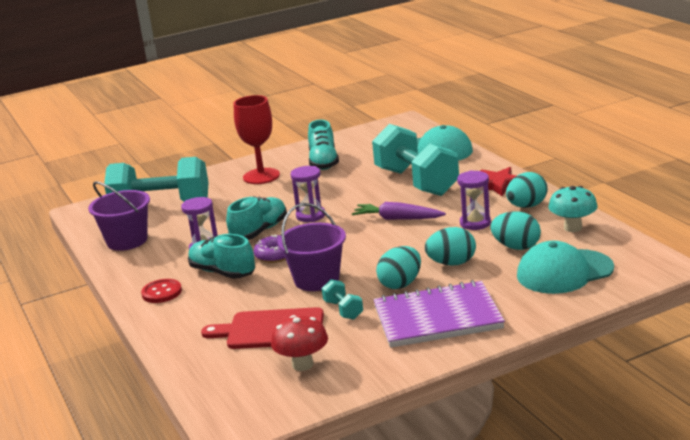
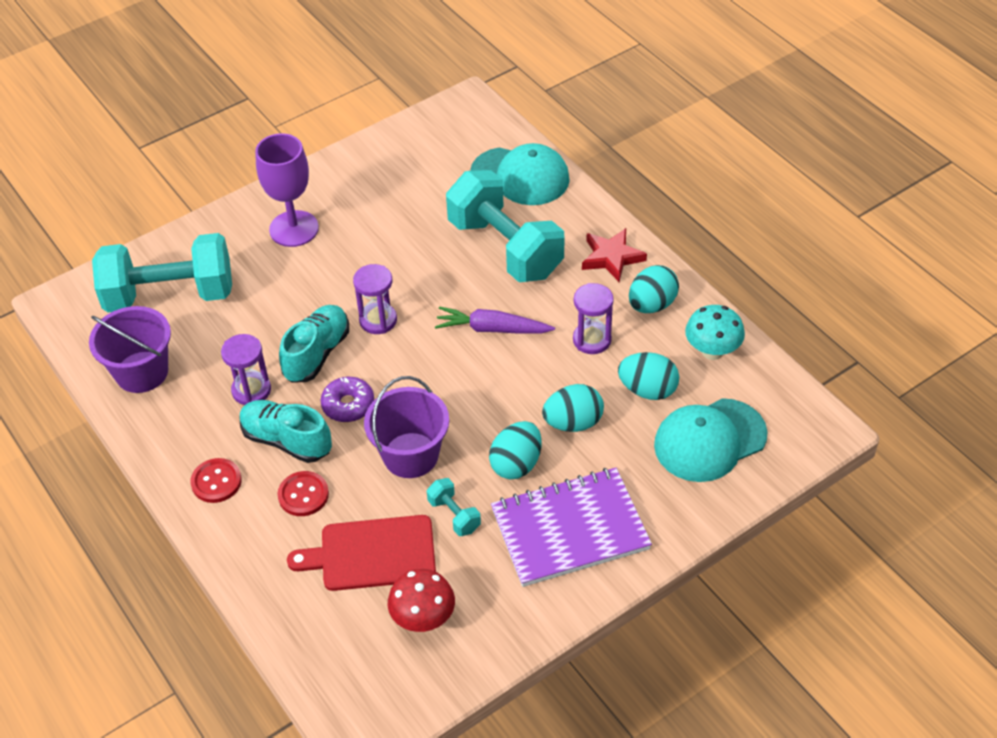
camera: 10 degrees left, 25 degrees up
red goblet [234,95,280,184] -> purple goblet [255,133,319,247]
turquoise shoe [308,120,339,170] -> none
none -> red button [277,471,329,516]

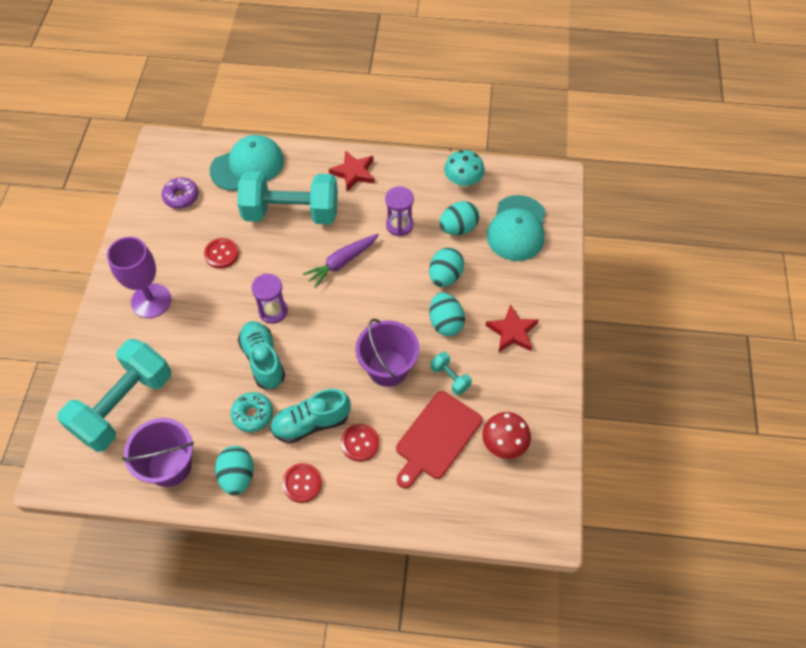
camera: 50 degrees left, 10 degrees up
purple hourglass [221,334,271,405] -> turquoise donut [231,392,273,432]
purple donut [320,377,374,422] -> purple donut moved to [162,177,199,209]
turquoise dumbbell [427,478,481,536] -> turquoise dumbbell turned 45 degrees clockwise [431,352,472,395]
purple notebook [491,468,652,587] -> red star [485,304,539,353]
turquoise egg [629,265,679,313] -> turquoise egg moved to [215,446,254,496]
none -> red button [204,238,239,268]

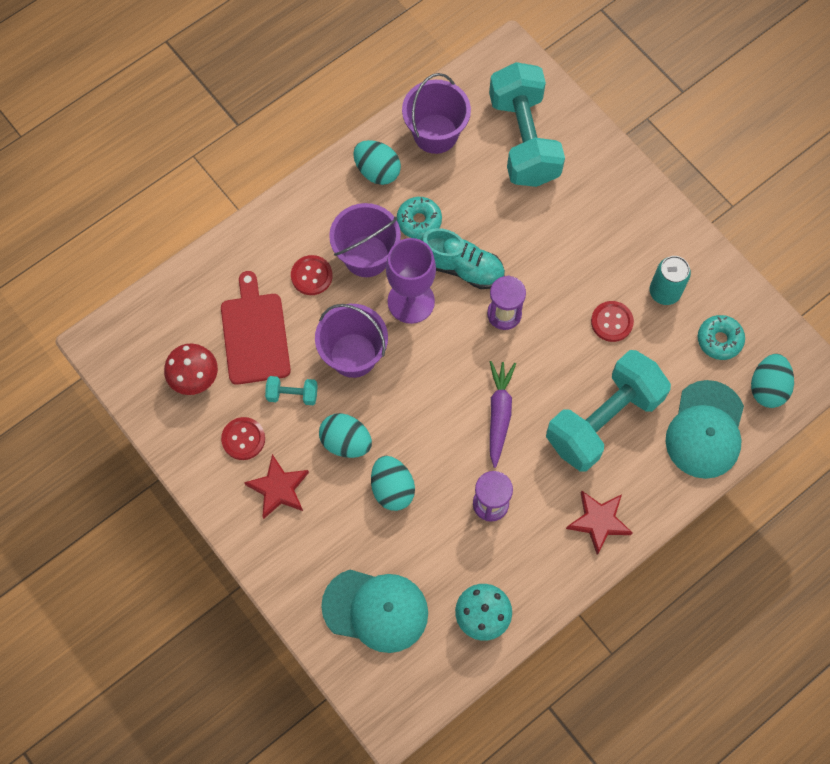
camera: 135 degrees right, 10 degrees up
purple goblet [107,237,171,318] -> purple goblet moved to [386,238,436,324]
purple donut [162,177,199,209] -> turquoise donut [698,315,745,360]
turquoise shoe [270,389,351,443] -> purple bucket [329,203,401,277]
red button [282,463,322,503] -> red button moved to [221,417,265,460]
turquoise egg [439,201,480,235] -> turquoise egg moved to [751,354,794,408]
turquoise cap [487,195,546,261] -> turquoise cap turned 135 degrees clockwise [321,570,428,653]
none -> turquoise can [650,256,691,305]

